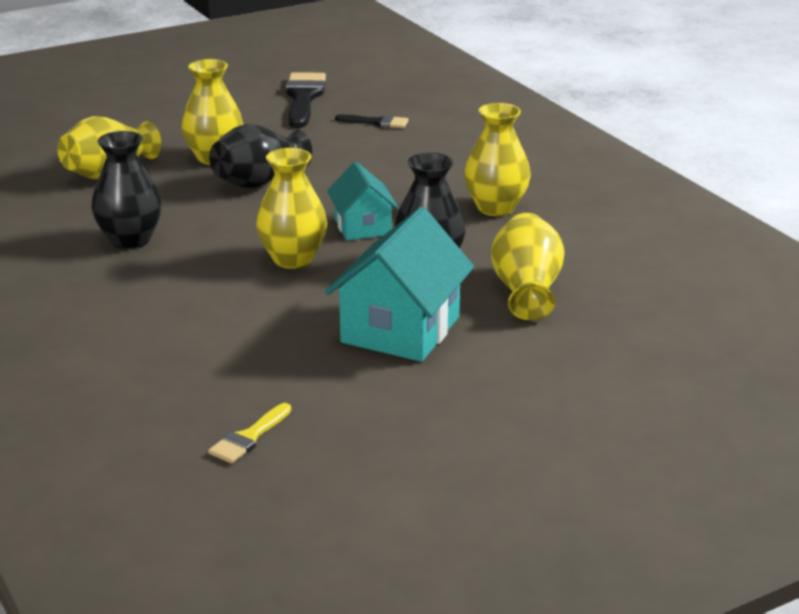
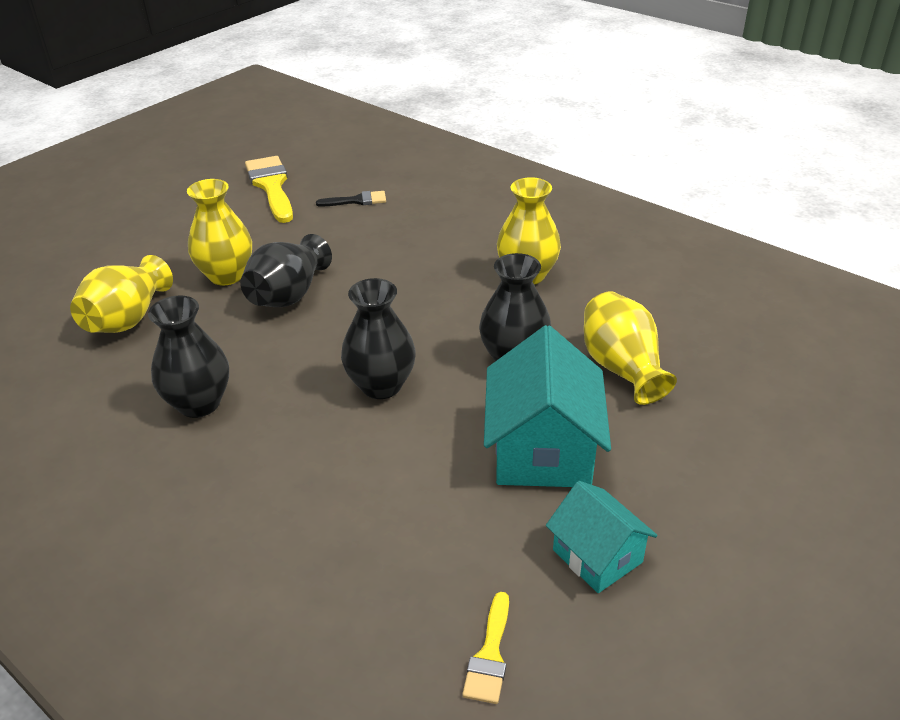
camera: 20 degrees left, 10 degrees up
yellow vase [256,148,327,269] -> black vase [341,278,416,399]
black brush [286,72,326,128] -> yellow brush [245,156,293,223]
turquoise house [327,162,399,240] -> turquoise house moved to [546,481,657,593]

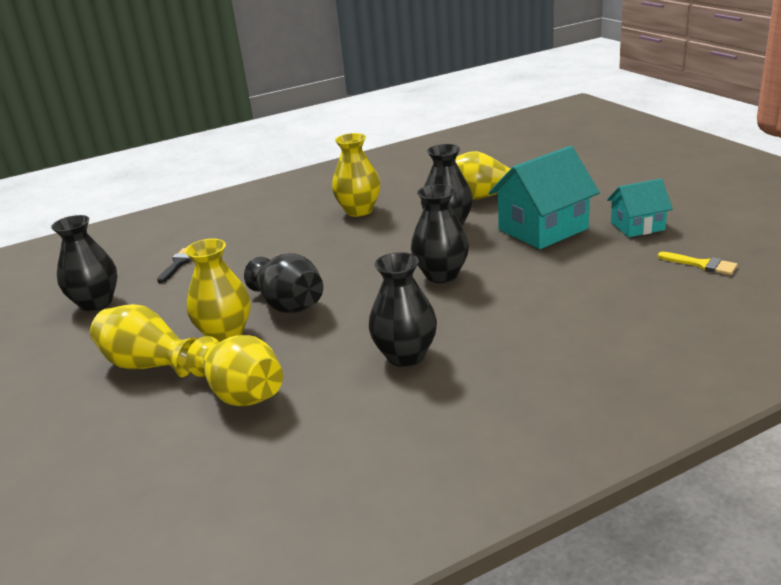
camera: 65 degrees left, 10 degrees down
yellow brush [245,156,293,223] -> black vase [51,215,117,311]
turquoise house [484,325,611,487] -> turquoise house turned 60 degrees counterclockwise [489,146,600,249]
none -> yellow vase [90,304,197,377]

